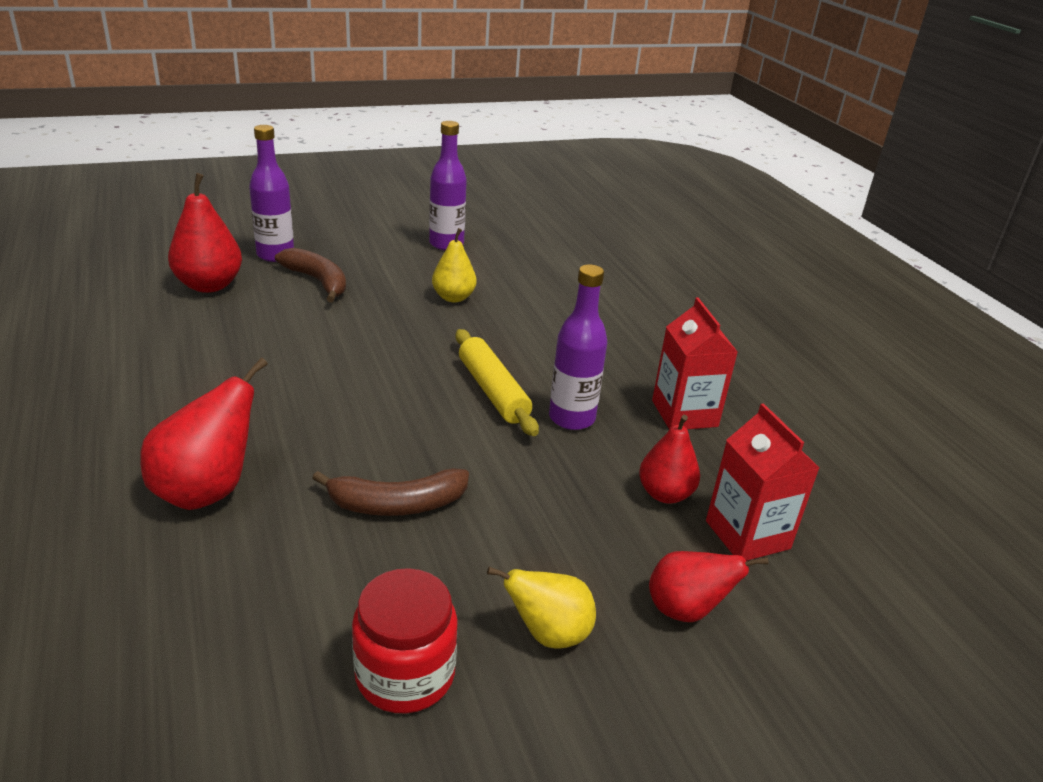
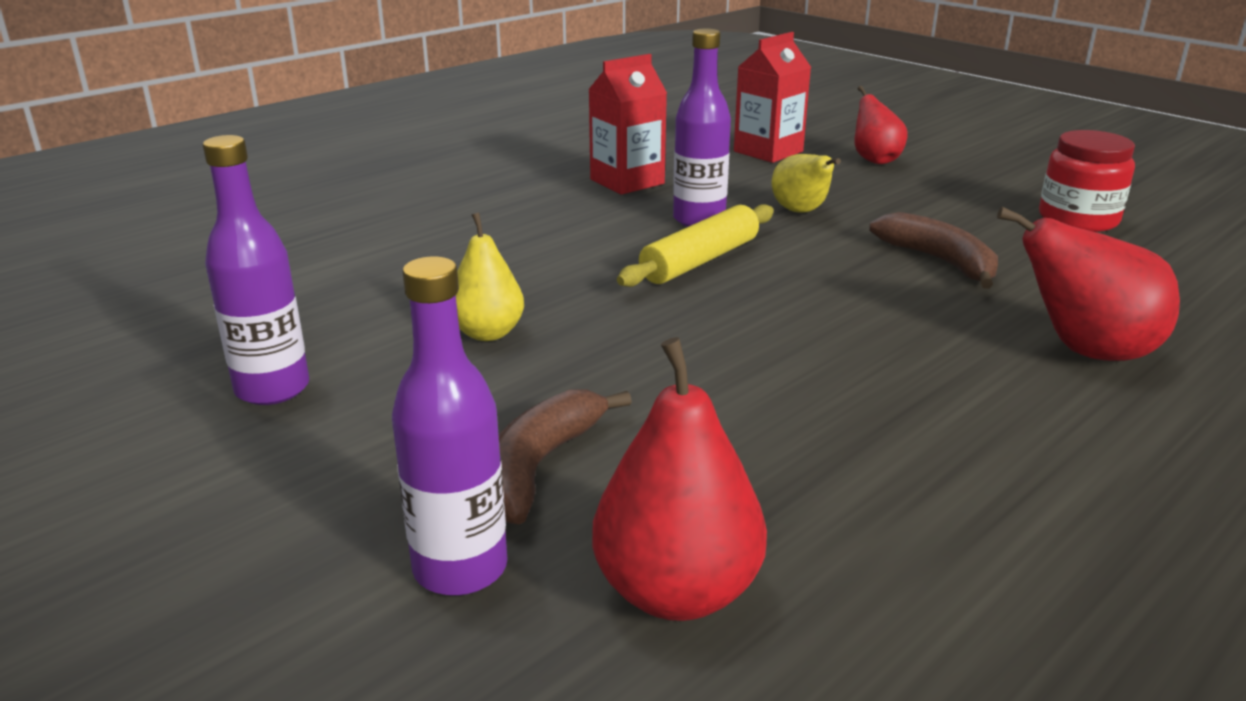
camera: 110 degrees left, 5 degrees down
yellow pear [487,567,596,649] -> yellow pear moved to [772,154,841,213]
red pear [639,415,700,503] -> none

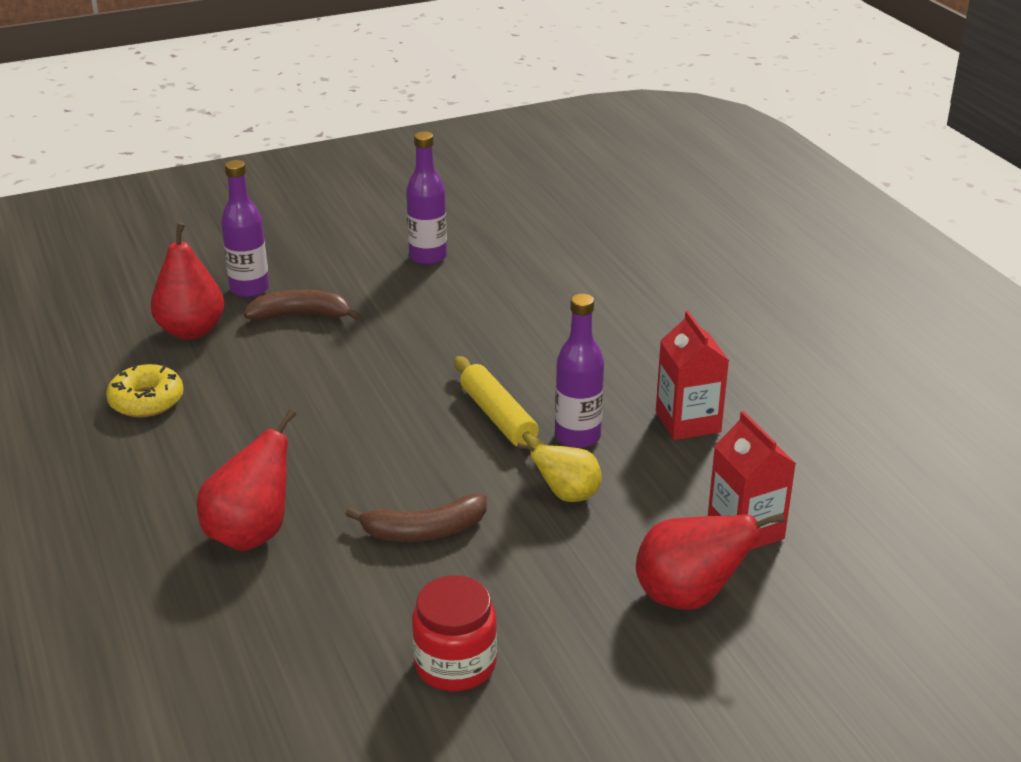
camera: 110 degrees right, 5 degrees up
yellow pear [456,213,524,341] -> none
brown banana [499,390,632,525] -> brown banana turned 45 degrees counterclockwise [244,289,361,320]
red pear [854,86,908,164] -> red pear [636,513,785,610], size x1.52
none -> yellow donut [106,364,184,417]

